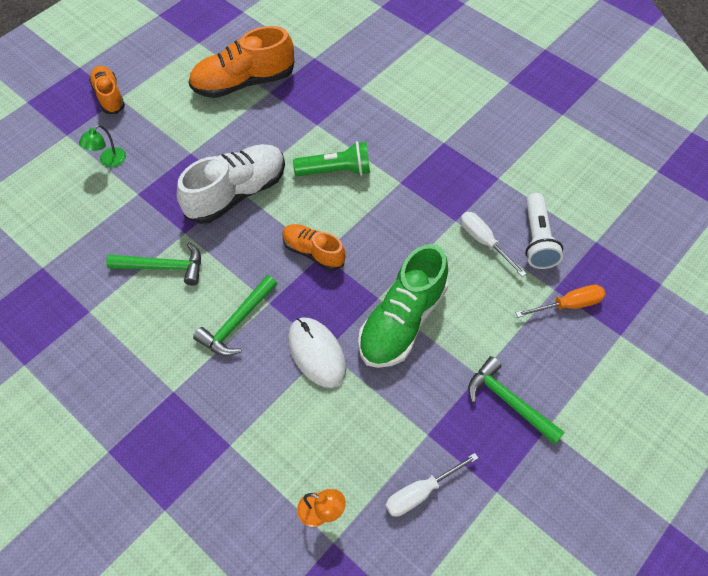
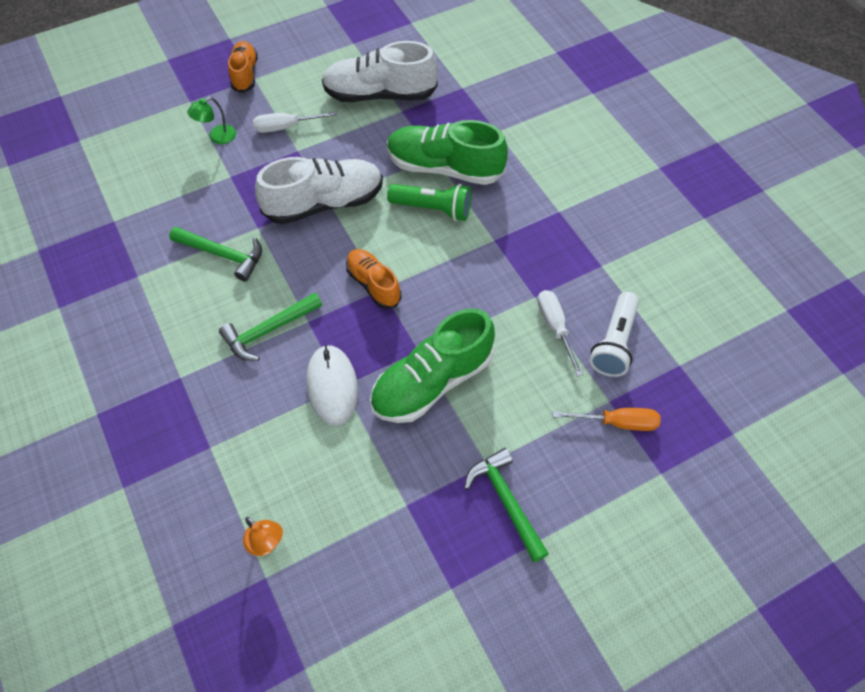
camera: 20 degrees right, 0 degrees up
orange shoe [188,26,295,98] -> white shoe [322,41,438,102]
white screwdriver [385,453,479,517] -> white screwdriver moved to [253,111,338,133]
none -> green shoe [387,120,508,185]

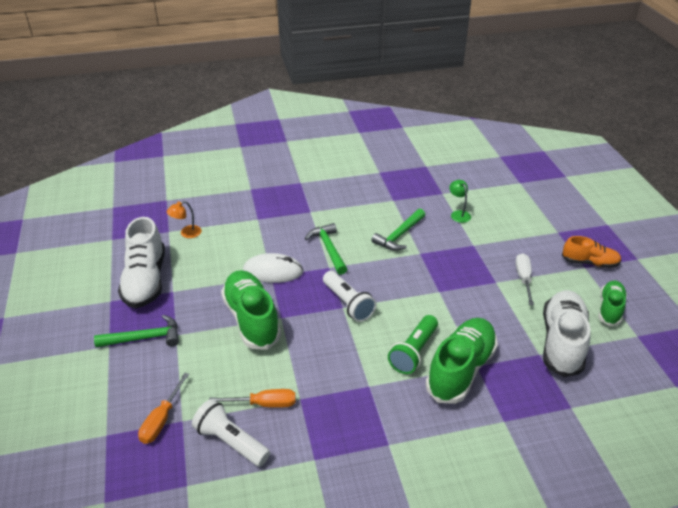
camera: 105 degrees right, 20 degrees down
green lamp [187,97,236,144] -> green lamp moved to [449,180,471,223]
white shoe [255,157,383,224] -> white shoe moved to [118,217,165,308]
orange shoe [346,249,401,309] -> white flashlight [323,271,377,322]
white screwdriver [537,290,583,376] -> orange screwdriver [209,389,296,408]
none -> green shoe [598,281,627,326]

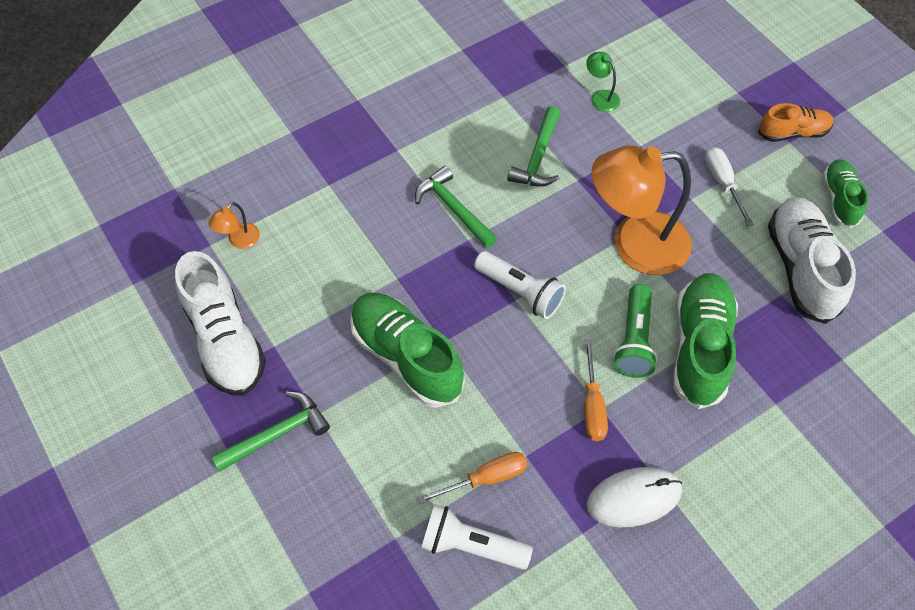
camera: 20 degrees left, 20 degrees up
orange screwdriver [138,373,189,444] -> orange screwdriver moved to [584,339,608,441]
white mouse [243,253,304,283] -> white mouse moved to [586,467,682,527]
none -> orange lamp [591,146,692,275]

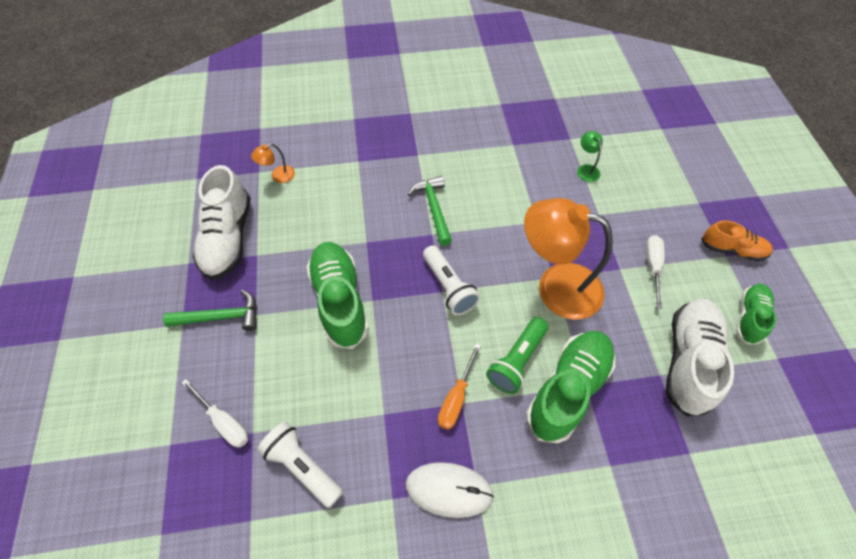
camera: 25 degrees right, 0 degrees up
orange screwdriver [417,452,527,504] -> none
green hammer [507,106,560,187] -> none
none -> white screwdriver [181,379,249,448]

